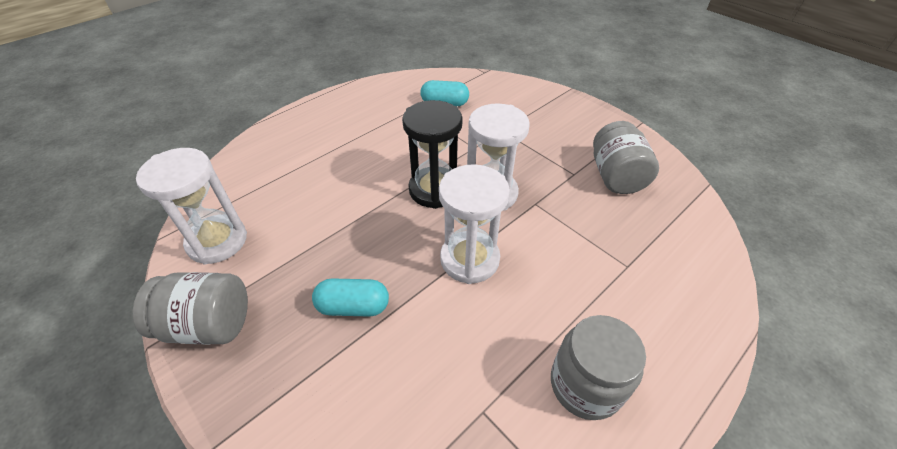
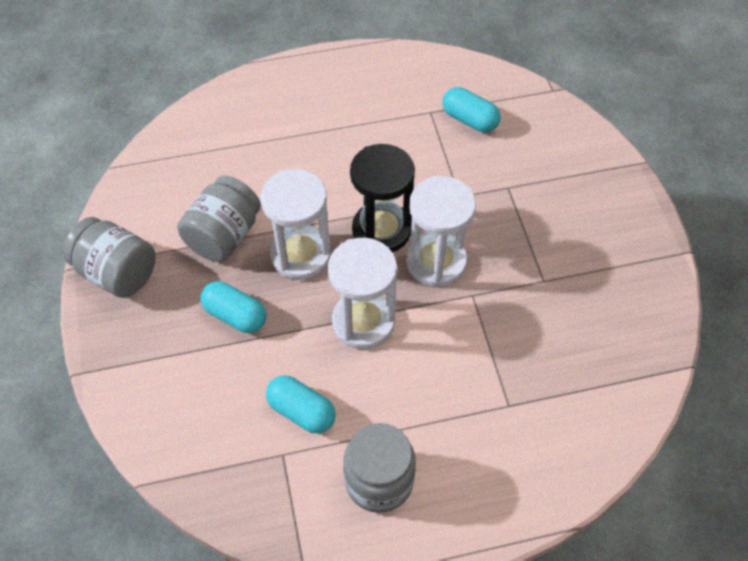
camera: 30 degrees right, 10 degrees up
white hourglass [136,148,247,265] -> white hourglass moved to [260,169,331,280]
grey jar [593,121,659,194] -> grey jar moved to [177,176,261,262]
none -> turquoise capsule [266,375,336,433]

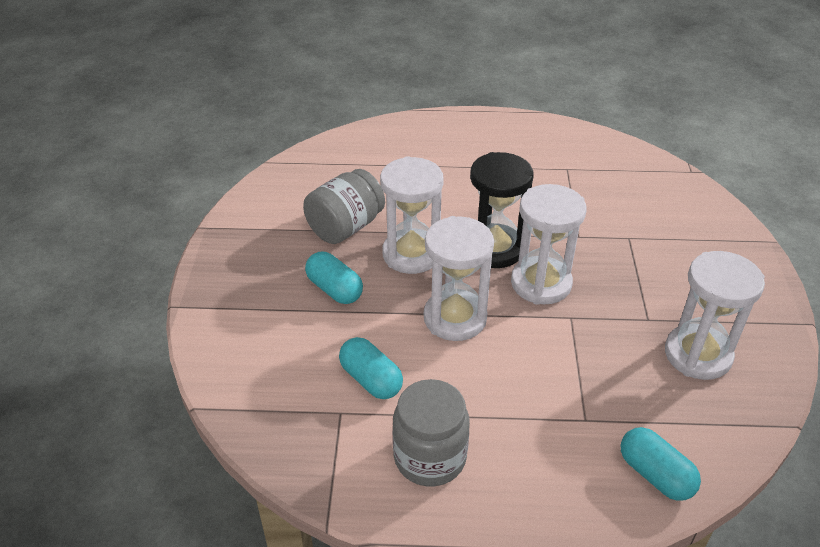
camera: 15 degrees right, 15 degrees down
grey jar [63,217,155,298] -> none
turquoise capsule [442,87,501,132] -> turquoise capsule moved to [621,427,701,501]
none -> white hourglass [665,251,765,380]

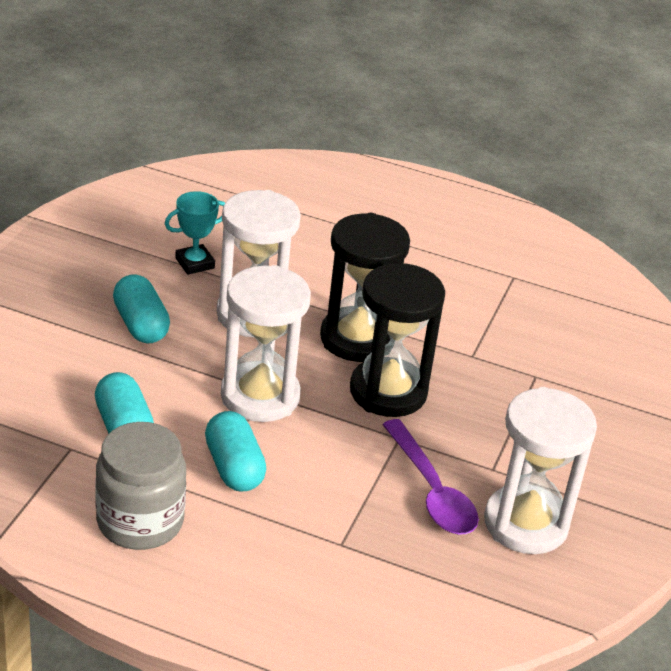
camera: 15 degrees right, 5 degrees down
grey jar [303,169,385,244] -> turquoise trophy [165,191,225,275]
white hourglass [511,184,586,305] -> black hourglass [350,263,445,417]
turquoise capsule [621,427,701,501] -> turquoise capsule moved to [205,411,266,492]
none -> purple spoon [382,419,479,535]

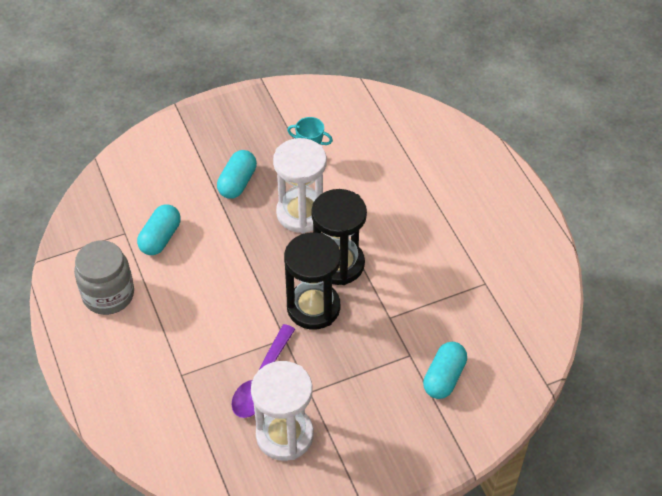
camera: 50 degrees right, 15 degrees up
turquoise capsule [205,411,266,492] -> turquoise capsule moved to [423,342,467,399]
white hourglass [221,265,311,422] -> none

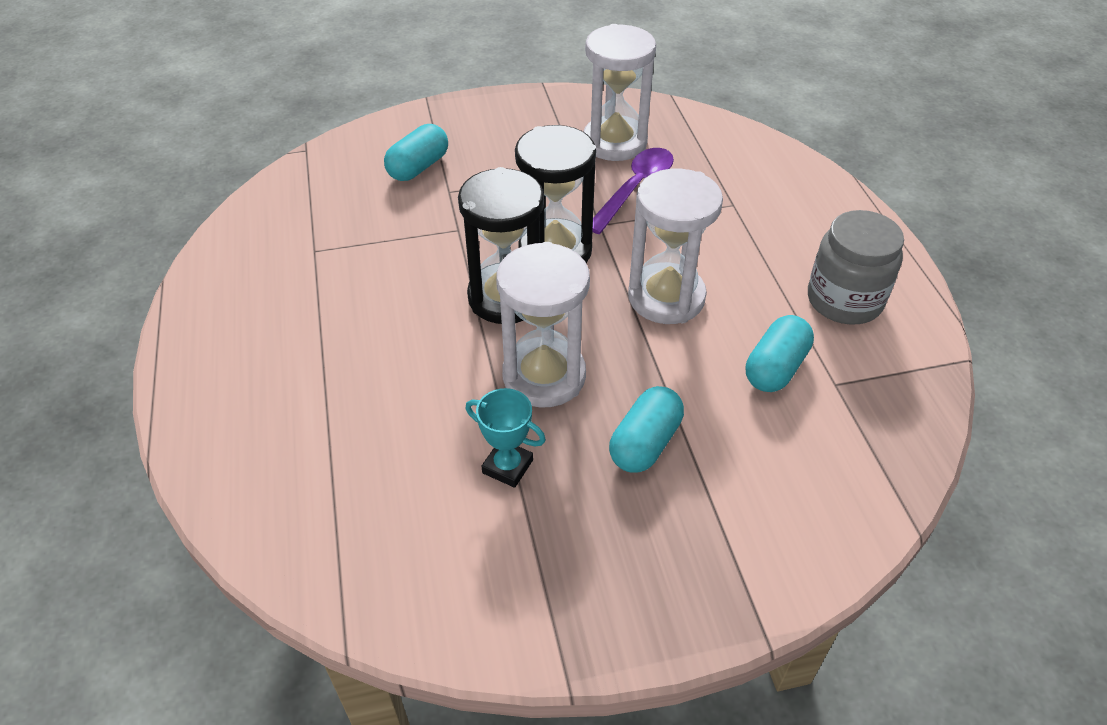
camera: 170 degrees left, 5 degrees down
none -> white hourglass [628,169,723,324]

